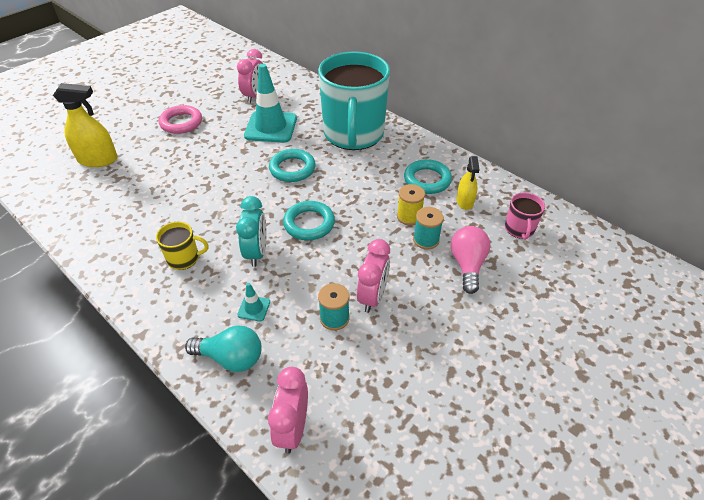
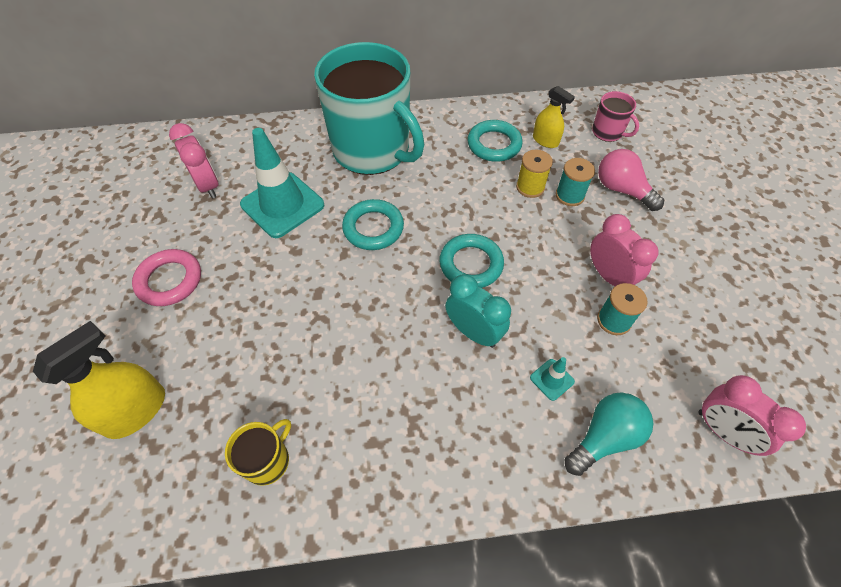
camera: 50 degrees left, 10 degrees up
yellow mug [156,222,208,270] -> yellow mug moved to [225,419,291,486]

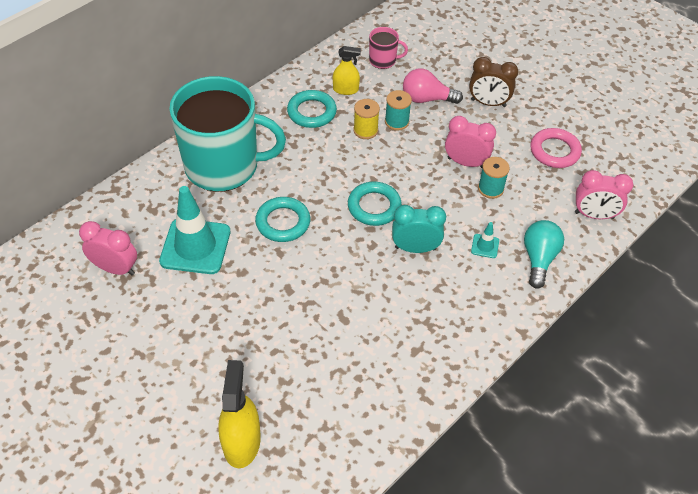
camera: 40 degrees left, 5 degrees down
pink ring [132,249,201,306] -> pink ring moved to [530,128,582,168]
yellow mug [225,419,291,486] -> none
none -> brown clock [469,57,518,107]

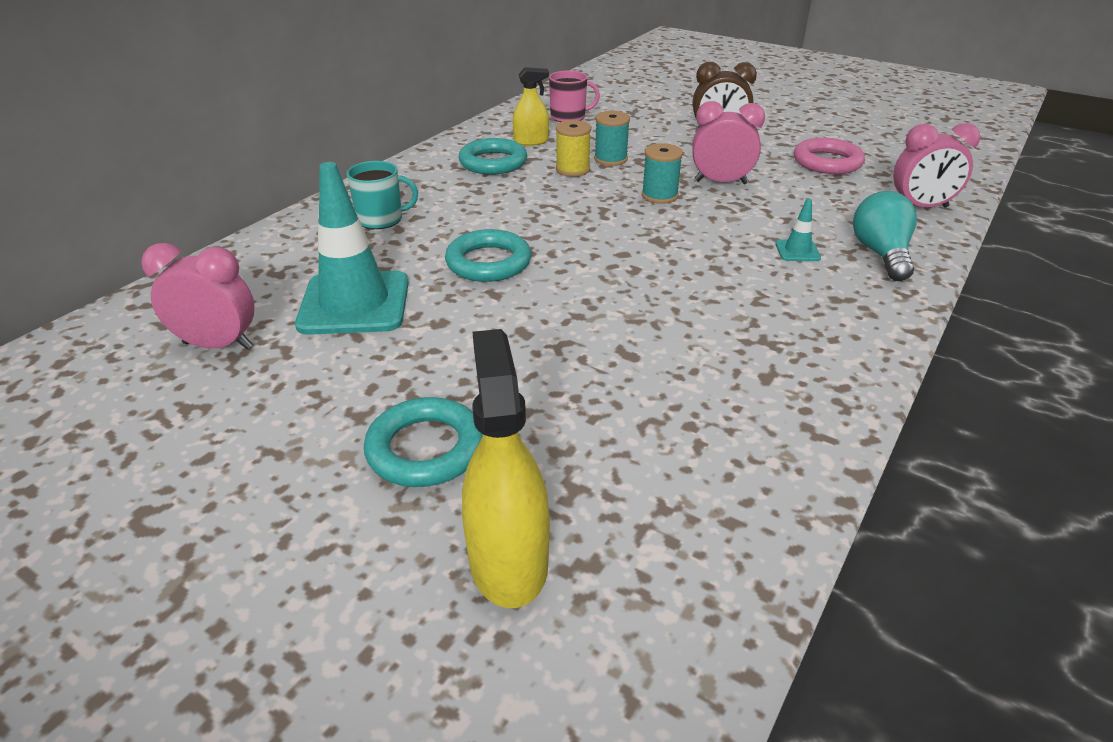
camera: 10 degrees left, 15 degrees down
turquoise mug [169,76,286,192] -> turquoise mug [347,161,418,229], size x0.41
turquoise ring [348,182,402,226] -> turquoise ring moved to [364,397,483,487]
turquoise clock [392,205,446,253] -> none
pink light bulb [403,68,463,104] -> none
turquoise spool [478,157,510,199] -> turquoise spool moved to [642,143,683,204]

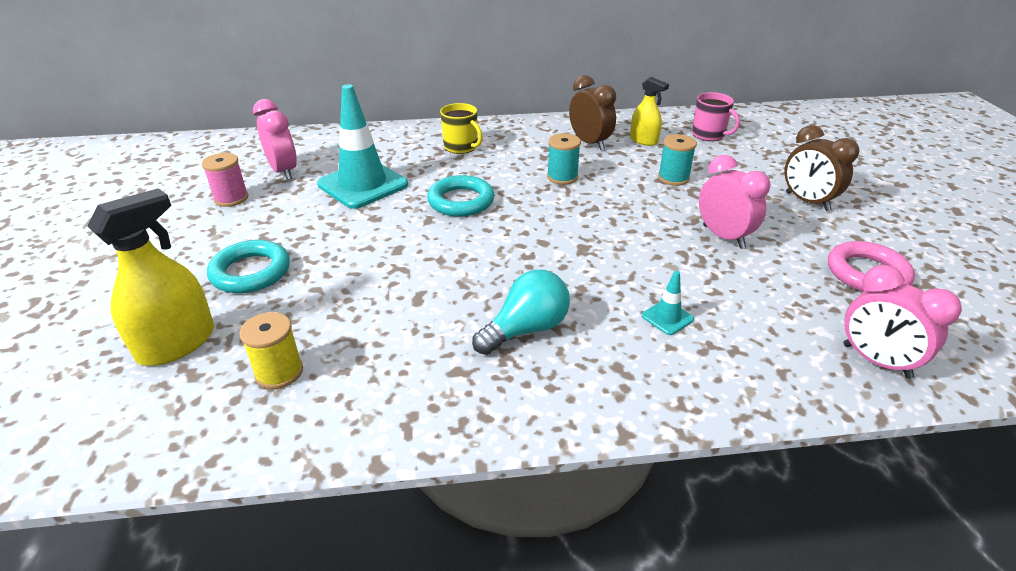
camera: 50 degrees right, 0 degrees up
turquoise mug [347,161,418,229] -> yellow mug [440,103,483,154]
turquoise ring [459,138,527,175] -> brown clock [569,75,616,150]
yellow spool [556,120,591,177] -> yellow spool moved to [240,312,303,389]
turquoise spool [642,143,683,204] -> turquoise spool moved to [547,133,581,185]
turquoise light bulb [853,191,917,281] -> turquoise light bulb moved to [472,270,570,355]
none -> pink spool [202,153,249,207]

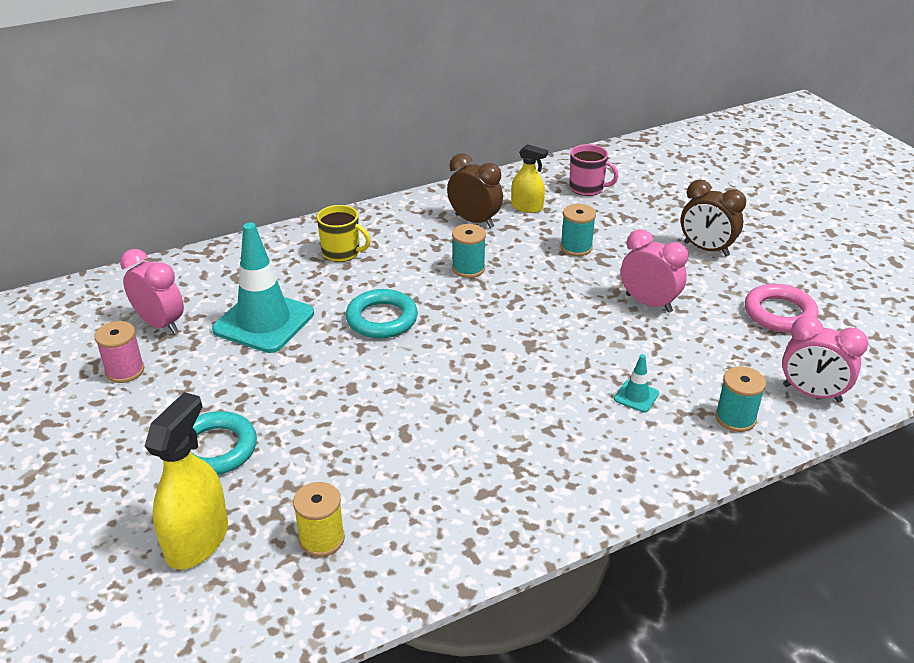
camera: 20 degrees left, 0 degrees up
turquoise light bulb [472,270,570,355] -> none
none -> turquoise spool [715,366,766,432]

